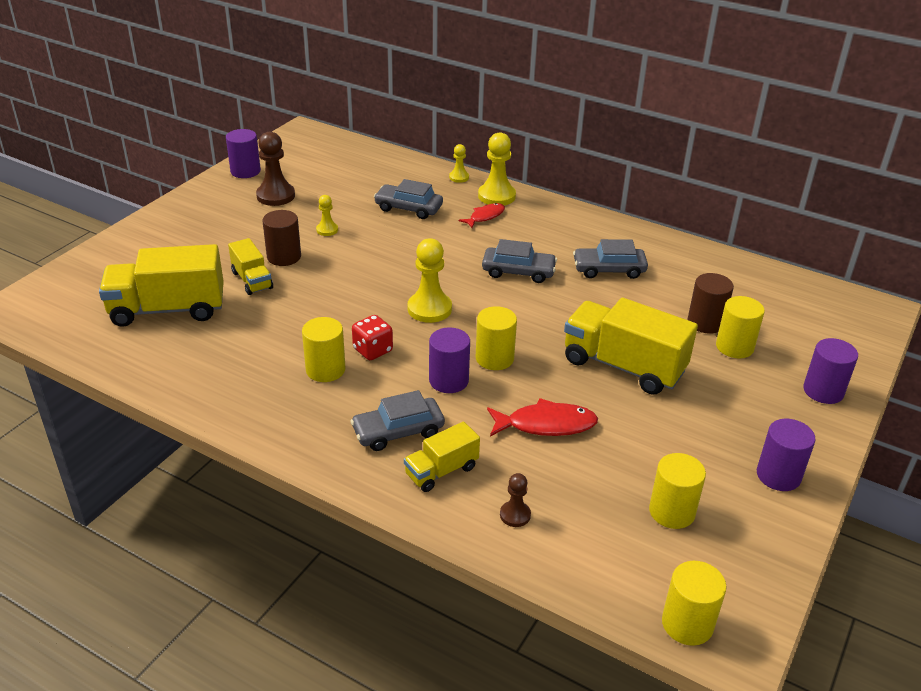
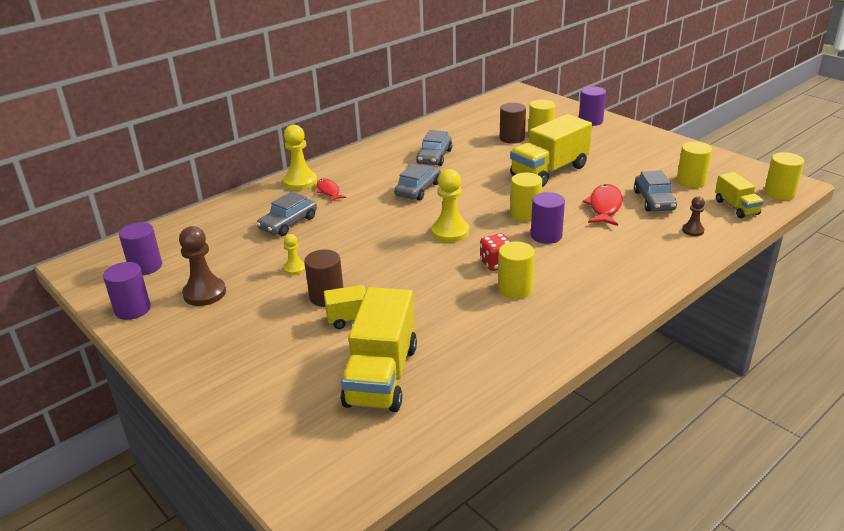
camera: 70 degrees left, 5 degrees down
grey car [350,390,445,451] -> grey car moved to [634,170,677,211]
yellow truck [404,421,480,492] -> yellow truck moved to [715,172,764,218]
yellow pawn [449,144,469,183] -> none
purple cylinder [757,419,816,491] -> purple cylinder moved to [119,222,162,275]

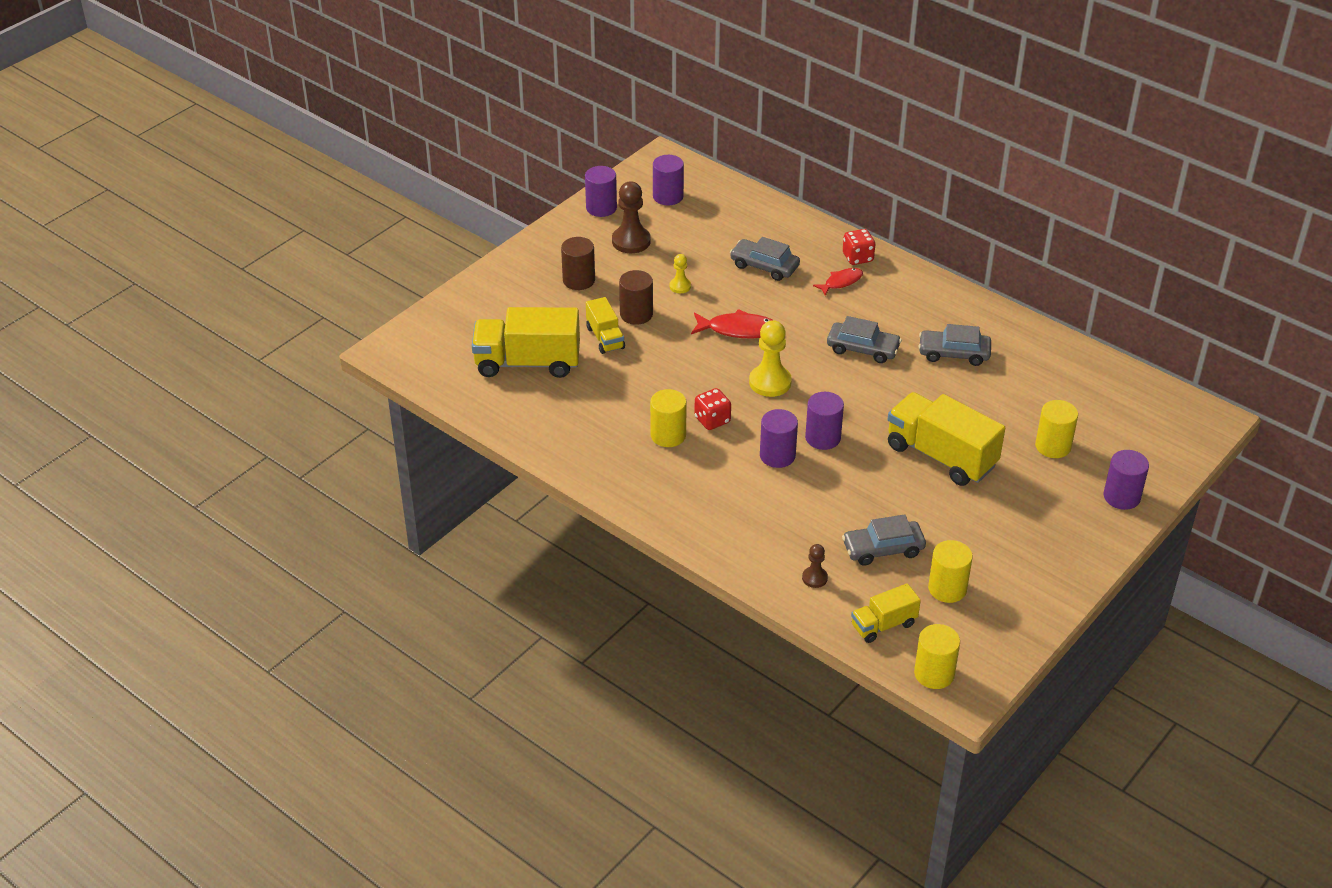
camera: 80 degrees right, 10 degrees up
yellow pawn [283,125,317,190] -> red dice [843,229,875,265]
brown cylinder [500,103,526,144] -> brown cylinder moved to [561,237,595,290]
yellow cylinder [510,172,542,222] -> purple cylinder [805,392,844,450]
red fish [582,184,623,226] -> red fish moved to [691,309,773,338]

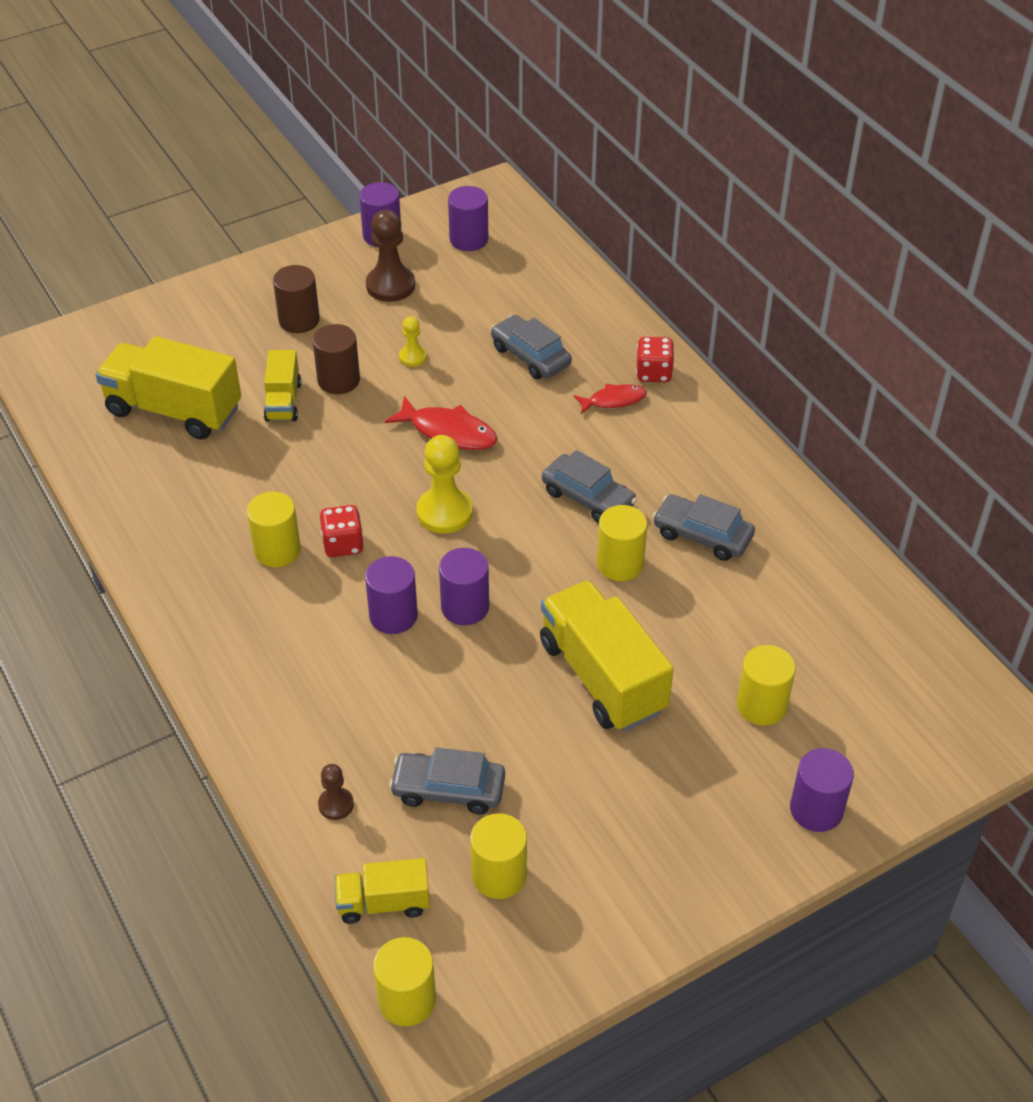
camera: 20 degrees right, 5 degrees up
none -> yellow cylinder [597,505,647,581]

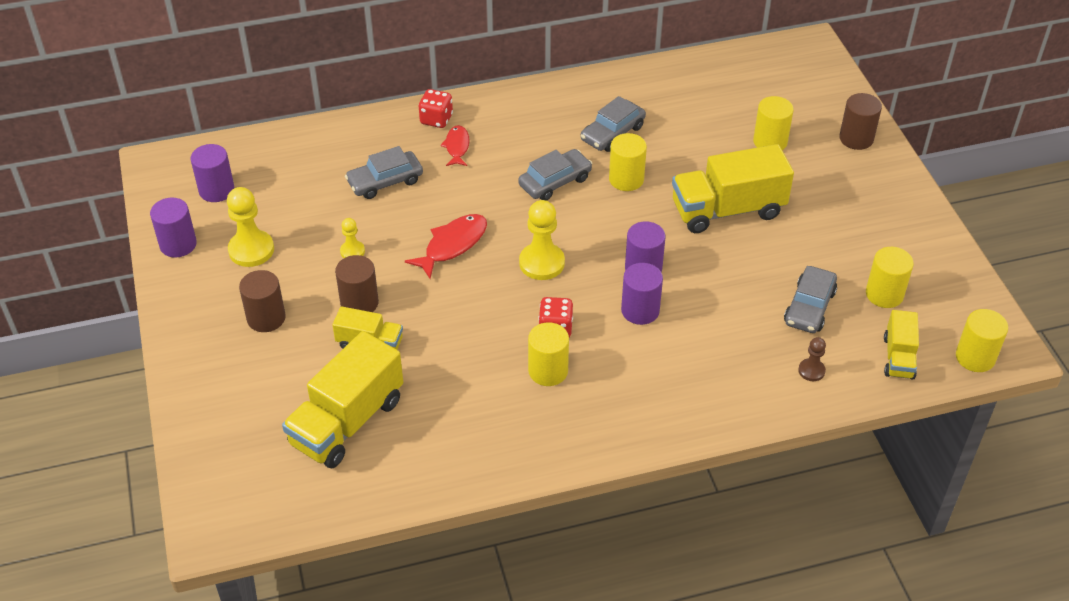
camera: 75 degrees left, 0 degrees up
brown pawn [366,210,415,302] -> yellow pawn [227,187,274,267]
purple cylinder [790,748,854,832] -> brown cylinder [839,93,882,150]

